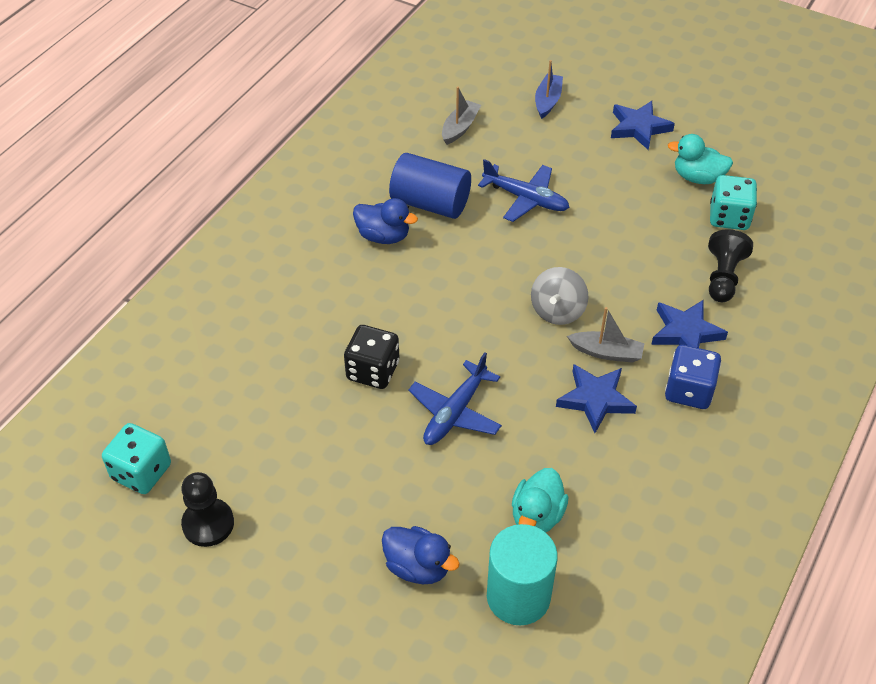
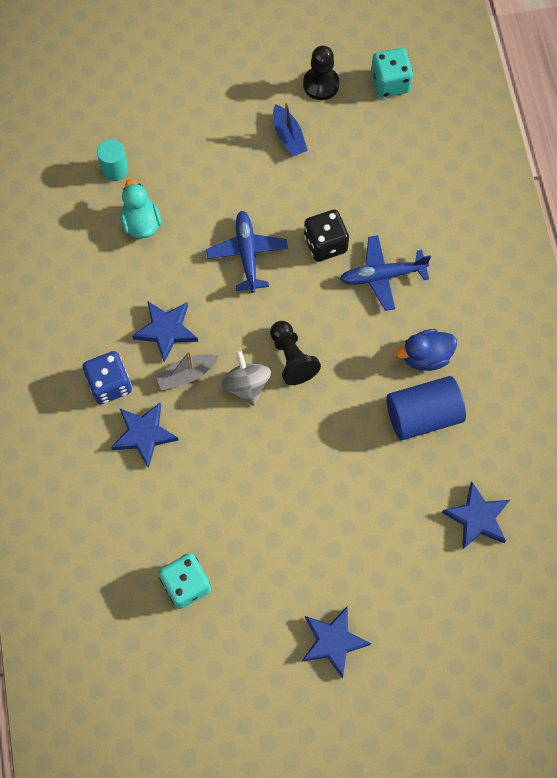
camera: 140 degrees right, 20 degrees up
blue duck [382,526,460,584] -> none
grey boat [442,87,481,145] -> blue star [442,481,510,549]
blue plane [478,159,570,222] -> blue plane moved to [340,235,431,311]
turquoise cylinder [487,524,558,625] -> turquoise cylinder [97,139,128,181], size x0.60
blue boat [535,60,563,119] -> blue boat moved to [273,101,308,156]
turquoise duck [668,134,733,184] -> none
black pawn [708,229,753,302] -> black pawn moved to [270,321,321,385]

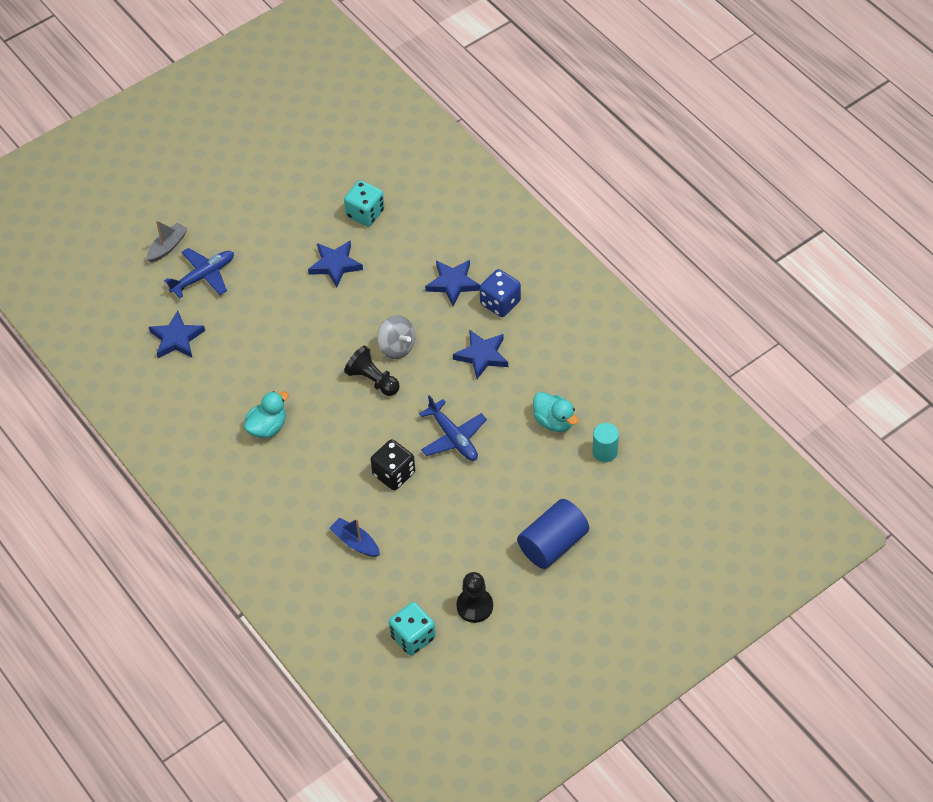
camera: 155 degrees right, 15 degrees down
grey boat [155,351,219,390] -> grey boat moved to [147,220,188,262]
blue boat [273,101,308,156] -> blue boat moved to [330,518,380,557]
blue star [302,606,371,679] -> blue star moved to [308,241,363,287]
blue plane [340,235,431,311] -> blue plane moved to [164,248,234,298]
blue cylinder [386,376,466,440] -> blue cylinder moved to [517,499,589,569]
blue duck [396,329,457,371] -> turquoise duck [244,391,289,438]

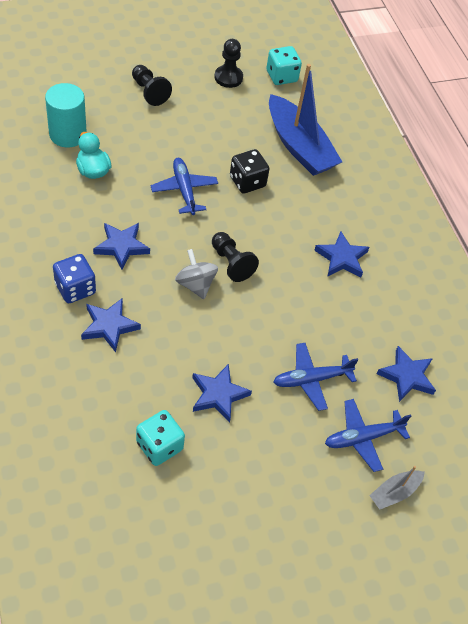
camera: 170 degrees left, 0 degrees up
turquoise duck [244,391,289,438] -> blue star [314,231,369,278]
blue boat [330,518,380,557] -> blue boat [269,64,342,176], size x2.19
blue cylinder [517,499,589,569] -> black pawn [132,65,172,106]
turquoise cylinder [593,423,619,462] -> turquoise cylinder [45,83,87,148], size x1.66
none -> blue plane [273,343,358,411]

